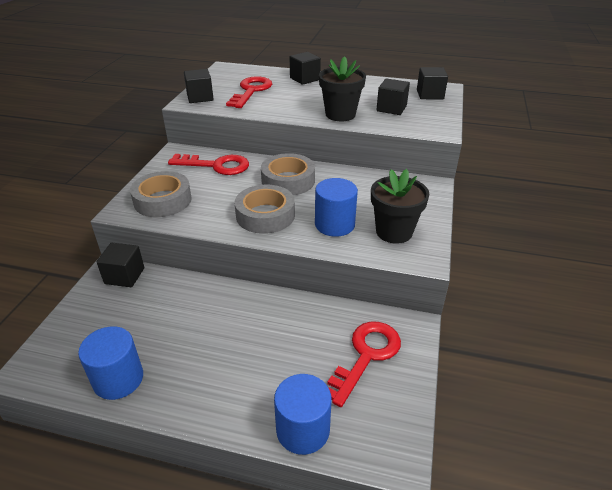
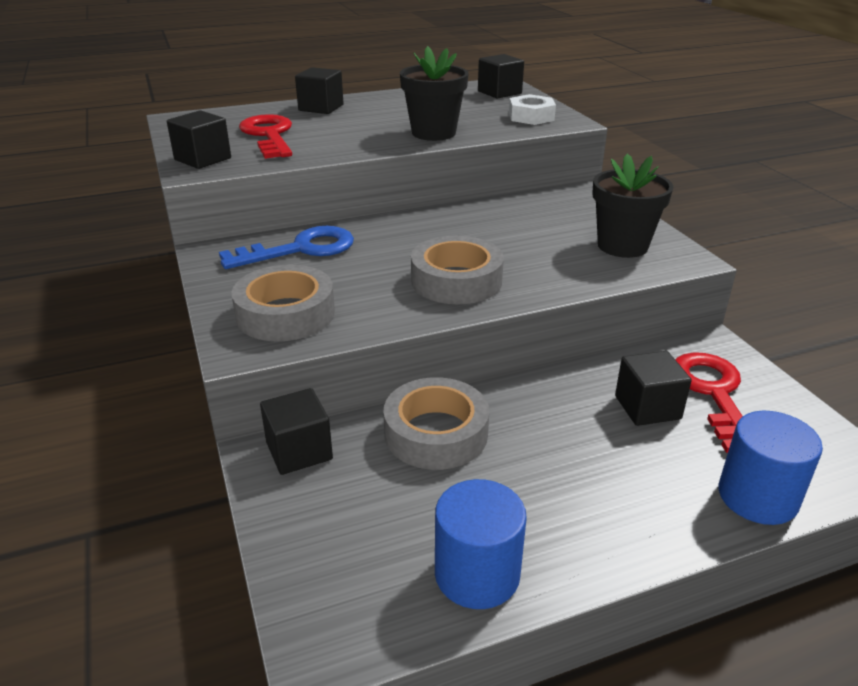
camera: 35 degrees left, 5 degrees down
red key [168,154,249,175] -> blue key [219,226,354,269]
grey tape [261,153,315,195] -> grey tape moved to [383,377,489,470]
blue cylinder [315,178,358,237] -> none
black cube [376,78,410,115] -> black cube moved to [615,351,692,426]
none -> white nut [509,94,556,125]

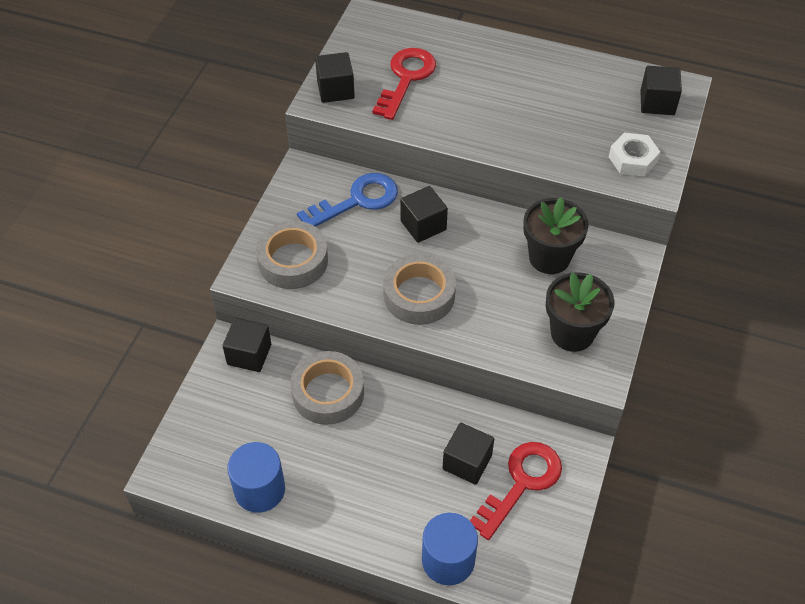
camera: 40 degrees right, 20 degrees up
blue key [219,226,354,269] -> blue key turned 45 degrees counterclockwise [297,173,398,227]
black cube [295,67,344,114] -> black cube moved to [400,186,448,243]
black flower pot [400,46,469,141] -> black flower pot moved to [523,197,589,274]

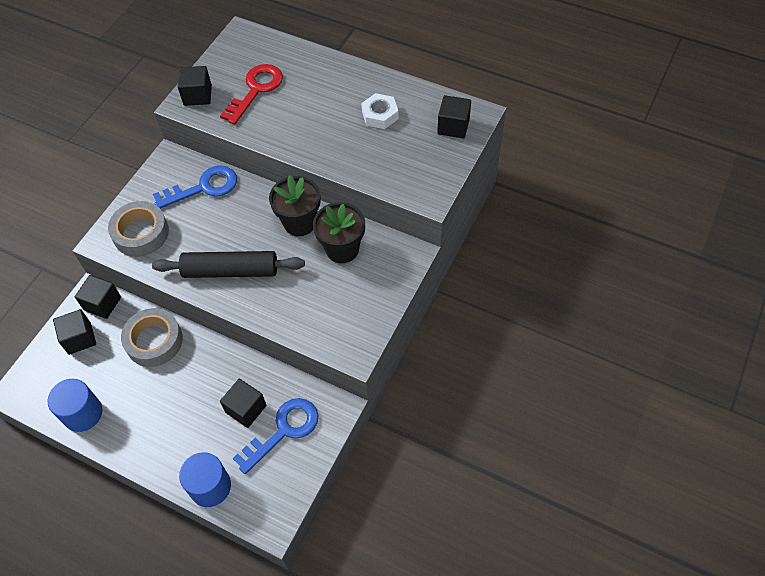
camera: 10 degrees right, 5 degrees up
grey tape [383,254,456,325] -> black rolling pin [152,251,305,278]
black cube [400,186,448,243] -> black cube moved to [53,309,96,355]
red key [470,442,562,540] -> blue key [233,398,318,474]
black flower pot [546,272,615,352] -> black flower pot moved to [269,175,321,236]
white nut [609,132,660,177] -> white nut moved to [361,93,398,129]

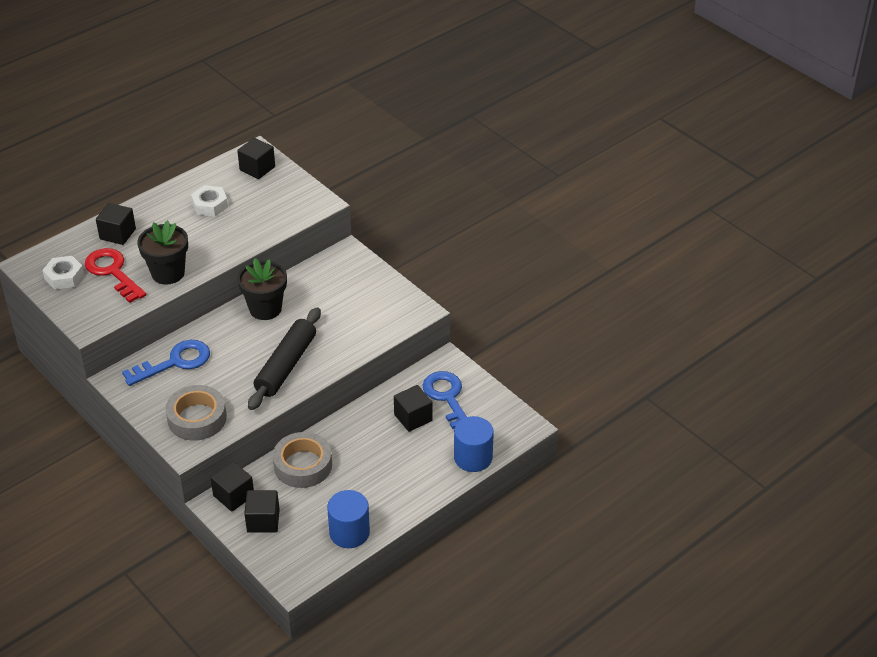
camera: 70 degrees left, 15 degrees down
blue key [153,165,237,209] -> blue key turned 60 degrees clockwise [122,340,210,386]
black cube [177,66,212,106] -> black cube moved to [96,203,136,245]
black flower pot [313,202,365,263] -> black flower pot moved to [137,220,188,285]
none -> white nut [42,256,84,289]

